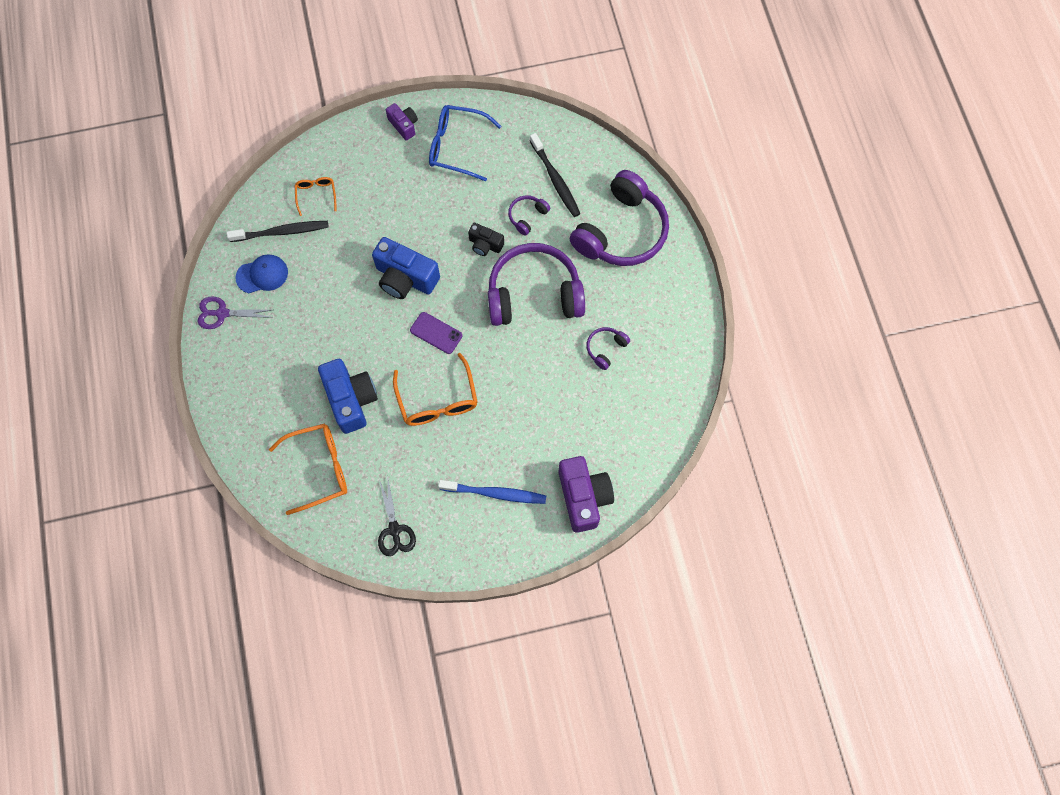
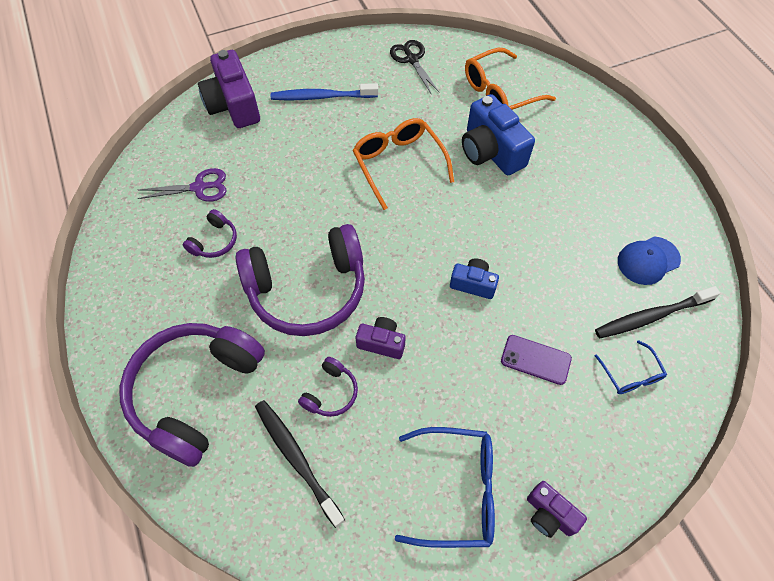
camera: 170 degrees right, 10 degrees down
purple scissors [198,296,274,329] -> purple scissors moved to [138,168,227,202]
orange glasses [295,177,336,216] -> blue glasses [595,340,667,394]
blue camera [372,237,440,299] -> blue camera [450,258,499,299], size x0.55
purple phone [410,312,462,354] -> purple phone moved to [501,335,572,385]
black camera [468,223,504,256] -> purple camera [356,317,406,359]

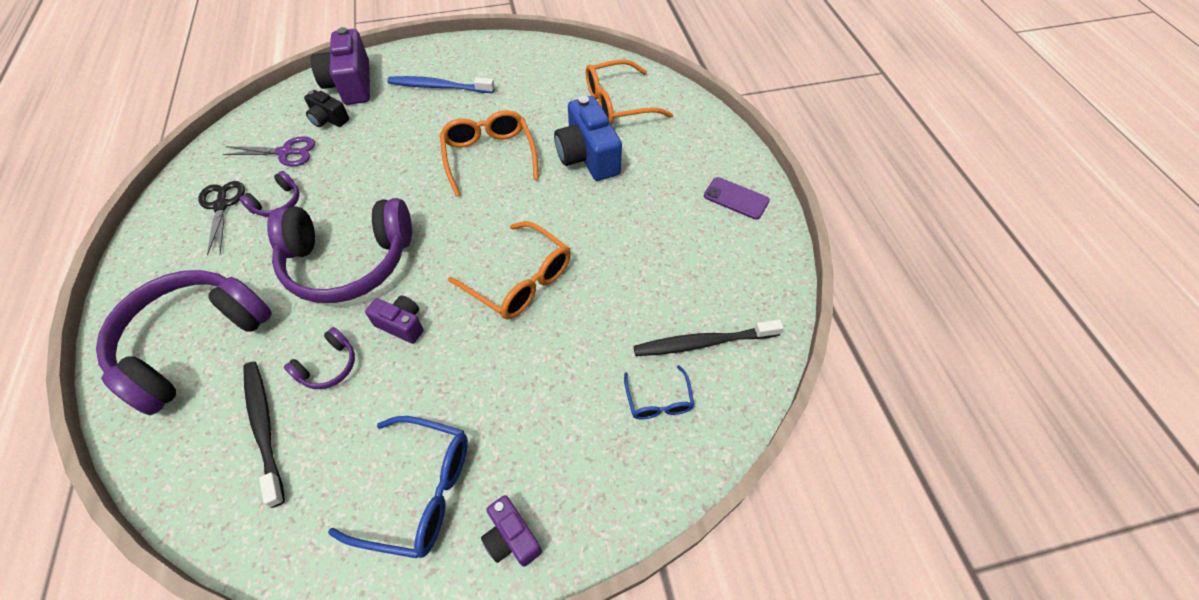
camera: 10 degrees right, 5 degrees down
black scissors [390,40,439,93] -> black scissors moved to [198,181,245,256]
blue camera [450,258,499,299] -> orange glasses [448,221,571,319]
purple phone [501,335,572,385] -> purple phone moved to [704,177,770,220]
blue cap [618,237,681,285] -> none
none -> black camera [304,90,349,127]

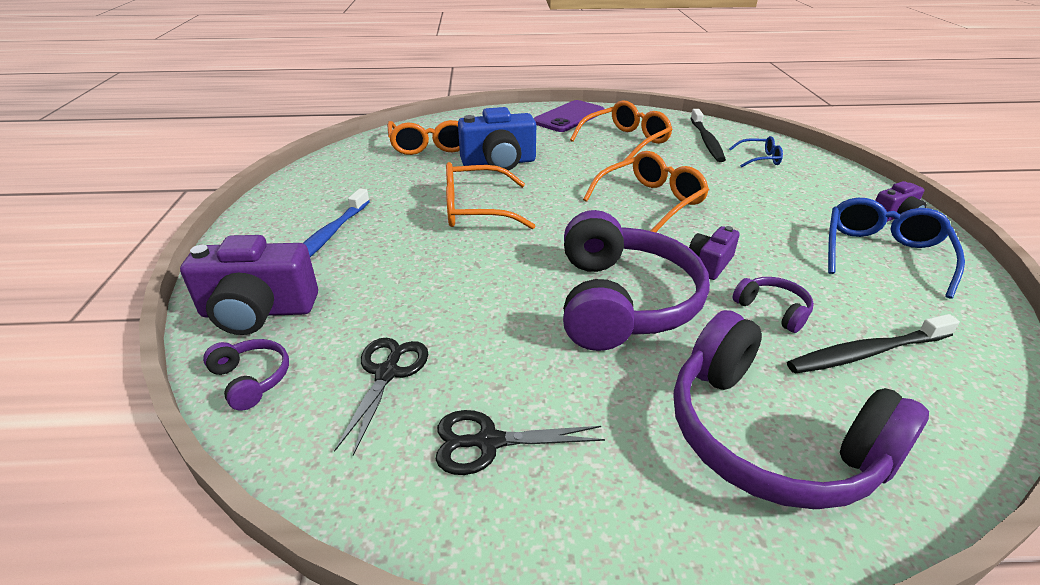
camera: 80 degrees left, 20 degrees down
purple scissors [223,136,315,166] -> black scissors [334,338,428,456]
purple headphones [239,171,300,217] -> purple headphones moved to [203,339,289,411]
black camera [304,90,349,127] -> none
purple phone [704,177,770,220] -> purple phone [534,100,605,132], size x1.56
none -> orange glasses [570,100,673,161]

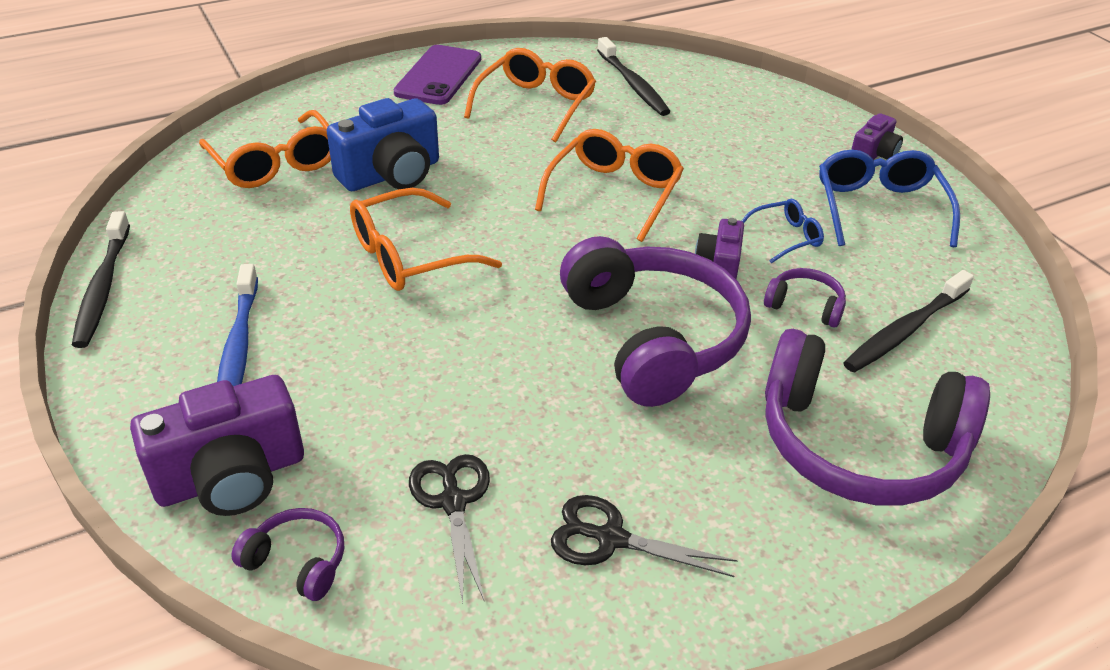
camera: 25 degrees left, 5 degrees up
black scissors [436,410,605,475] -> black scissors turned 45 degrees clockwise [551,495,738,577]
blue glasses [729,136,783,167] -> blue glasses moved to [741,199,824,263]
none -> black toothbrush [72,211,130,348]

